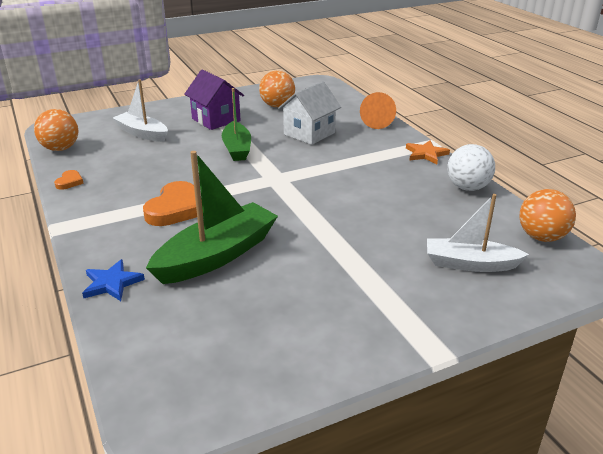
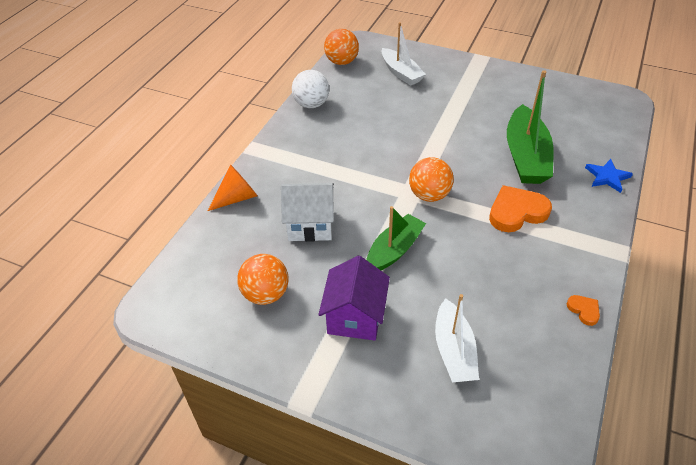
camera: 130 degrees left, 15 degrees up
orange ball [34,109,78,151] -> orange ball moved to [409,157,454,202]
orange heart [54,170,84,190] -> orange heart turned 90 degrees clockwise [567,295,600,326]
green boat [146,151,278,284] -> green boat turned 90 degrees counterclockwise [507,70,554,184]
orange star [406,140,450,164] -> none

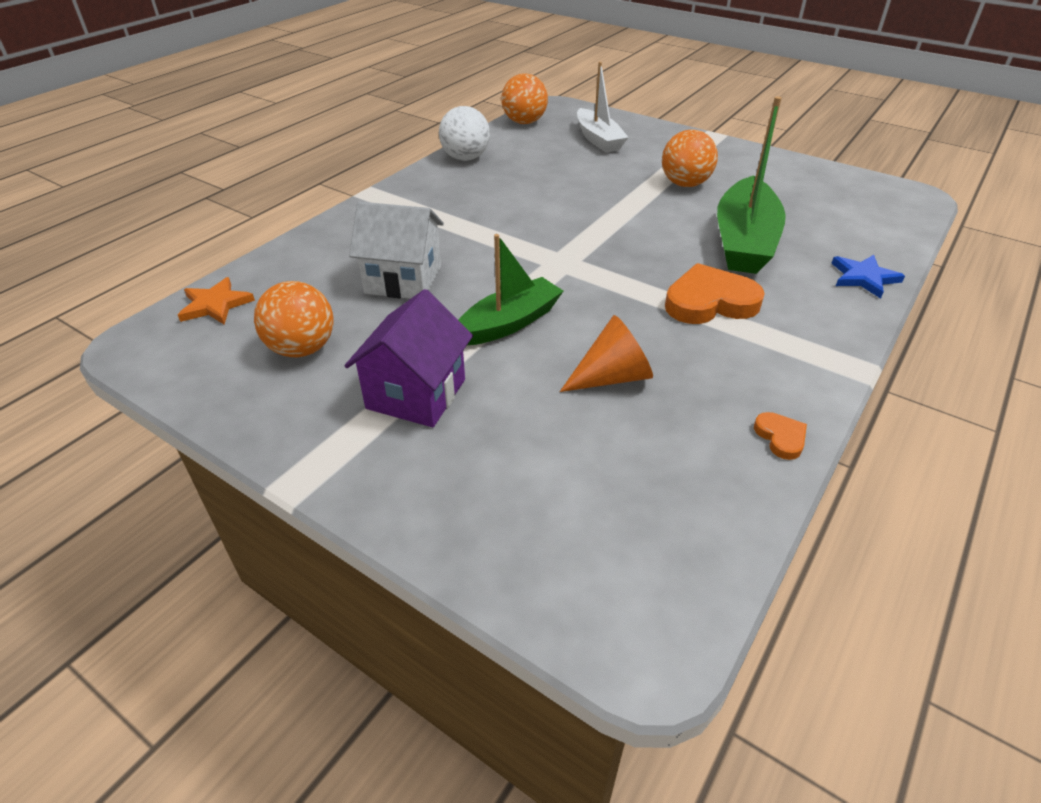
camera: 10 degrees right, 5 degrees down
orange cone [208,164,258,211] -> orange cone moved to [560,315,653,392]
orange ball [409,157,454,202] -> orange ball moved to [662,130,718,187]
white boat [435,294,479,382] -> none
none -> orange star [178,277,255,325]

